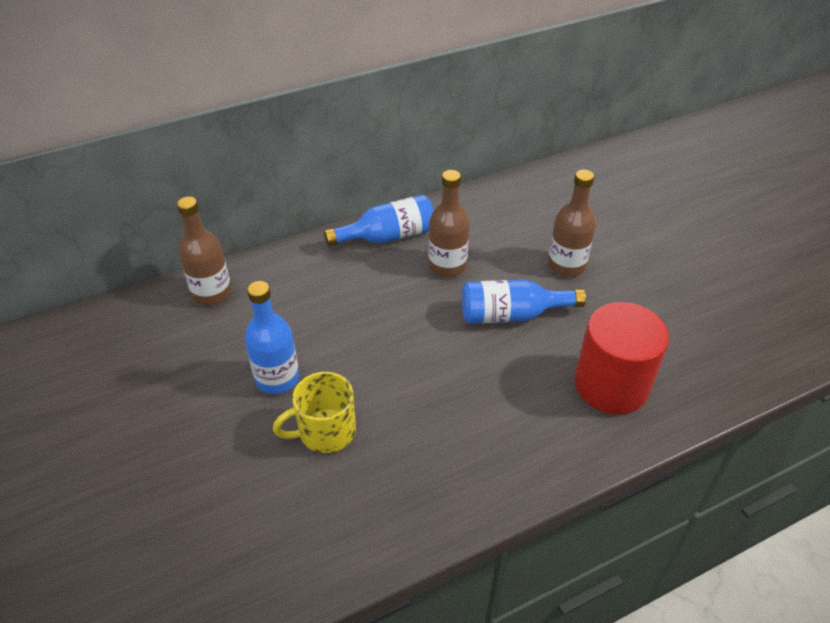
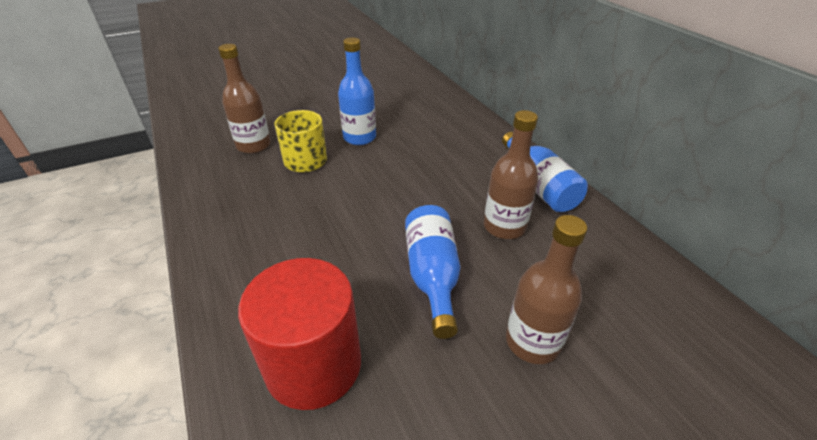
camera: 90 degrees right, 5 degrees down
brown bottle [177,197,232,305] -> brown bottle moved to [218,44,271,154]

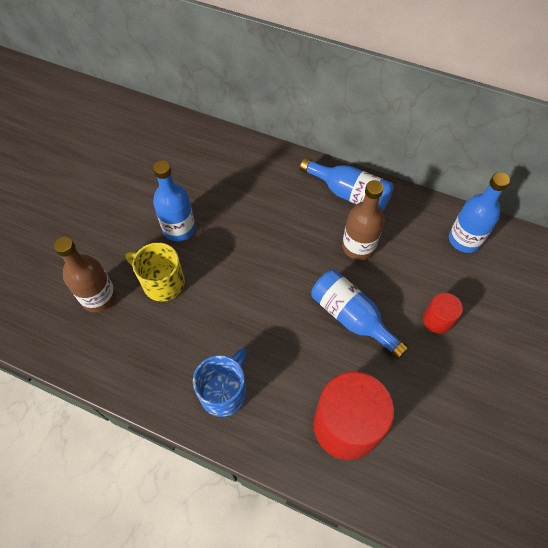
camera: 40 degrees left, 20 degrees up
brown bottle [506,215,587,364] -> red cylinder [423,293,463,334]
none -> blue mug [193,348,246,417]
none -> blue bottle [449,172,510,253]

